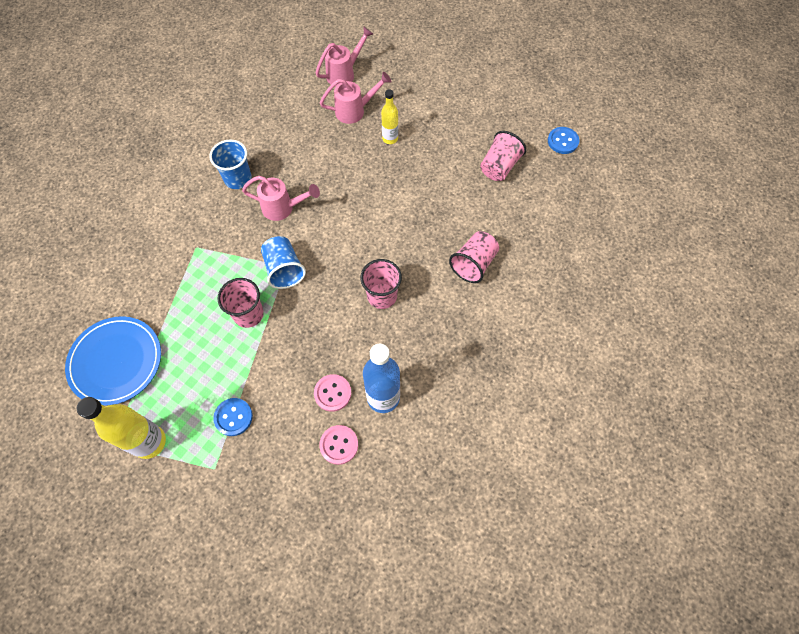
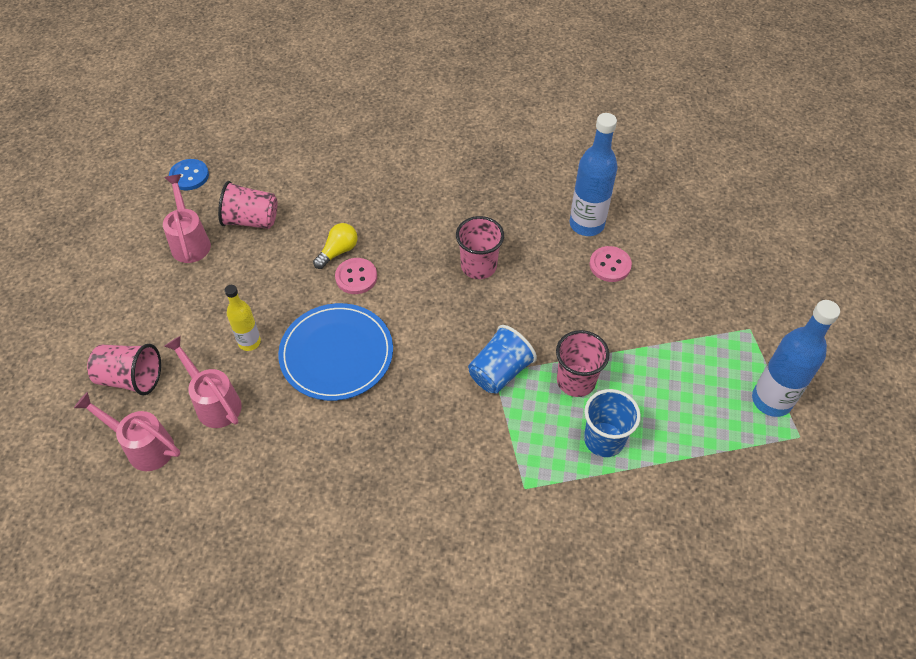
camera: 115 degrees left, 10 degrees down
blue plate [65,316,161,406] -> blue plate moved to [278,303,393,401]
yellow bottle [77,397,166,459] -> blue bottle [752,300,840,417]
blue cup [209,140,251,189] -> blue cup moved to [584,389,641,457]
blue button [213,398,253,436] -> none
pink watering can [242,176,320,221] -> pink watering can moved to [163,174,211,263]
pink button [319,425,358,465] -> pink button moved to [335,258,377,294]
pink cup [449,231,499,283] -> pink cup moved to [87,344,161,395]
none -> yellow light bulb [313,223,358,269]

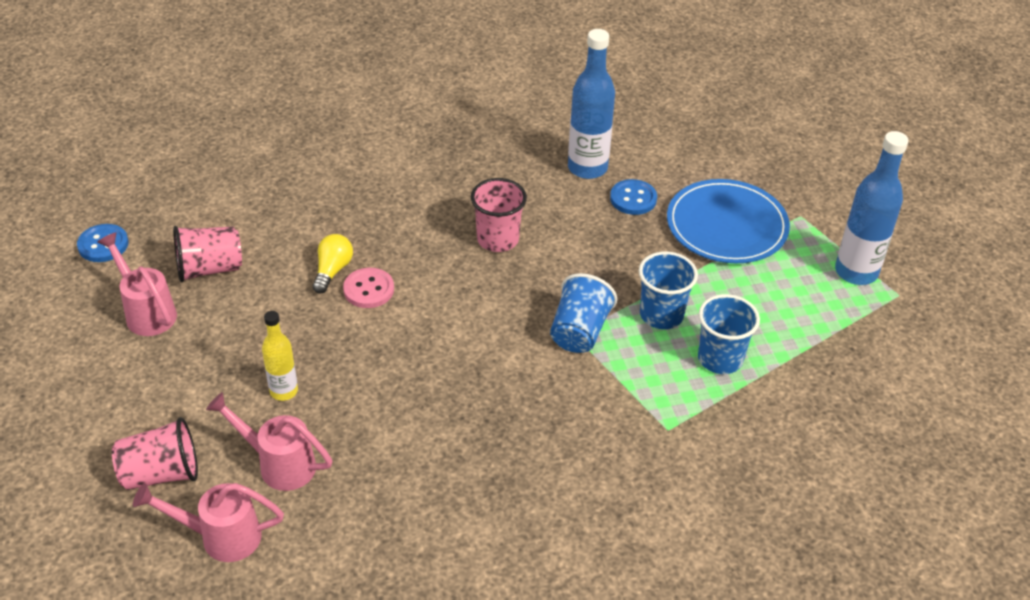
camera: 25 degrees left, 10 degrees down
blue plate [278,303,393,401] -> blue plate moved to [667,179,790,263]
pink cup [556,330,609,397] -> blue cup [639,252,698,329]
pink button [589,246,632,282] -> blue button [610,179,657,215]

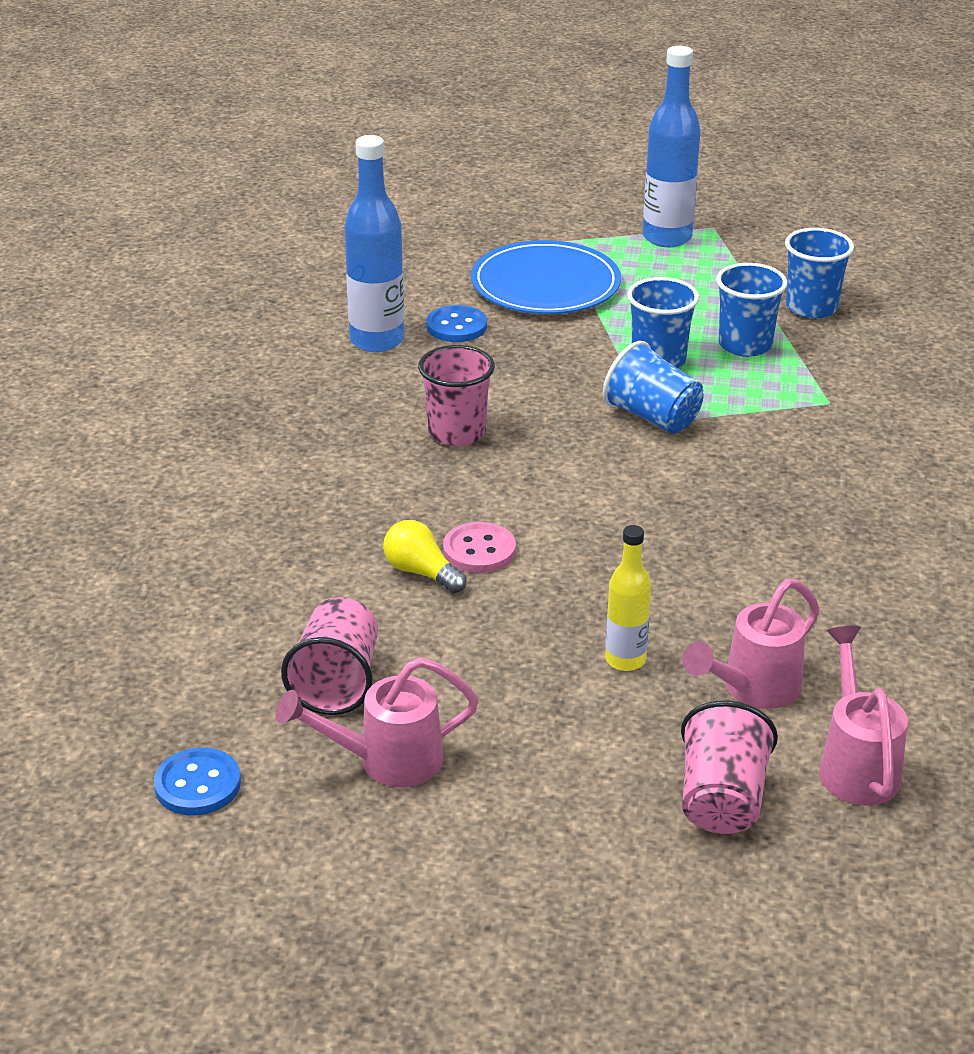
camera: 65 degrees left, 10 degrees down
pink watering can [133,483,284,562] -> pink watering can turned 150 degrees clockwise [819,626,908,805]
none -> blue cup [785,228,854,319]

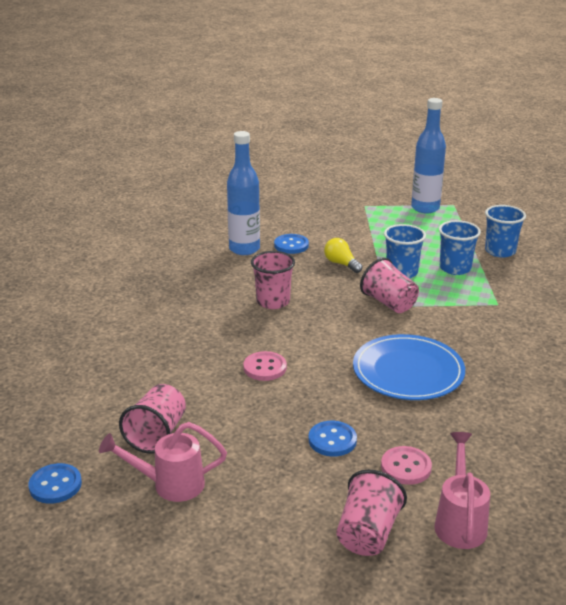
camera: 10 degrees right, 5 degrees down
yellow light bulb [383,520,467,593] -> yellow light bulb moved to [324,238,363,273]
blue plate [471,240,621,314] -> blue plate moved to [353,334,465,400]
blue cup [603,341,703,434] -> pink cup [360,258,419,313]
yellow bottle [605,525,651,671] -> blue button [308,421,357,457]
pink watering can [683,579,820,709] -> pink button [381,446,432,485]

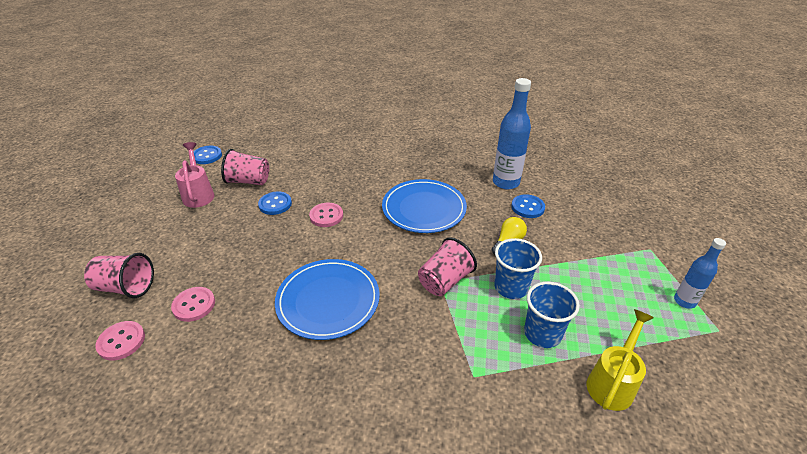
camera: 80 degrees right, 10 degrees up
pink cup [251,251,295,309] -> blue plate [382,179,467,233]
blue button [308,421,357,457] -> blue button moved to [258,192,292,215]
blue bottle [411,98,446,213] -> blue bottle [674,238,726,309], size x0.59
pink watering can [434,432,490,549] -> pink button [95,321,145,361]
blue cup [485,205,526,258] -> yellow watering can [587,309,654,411]

